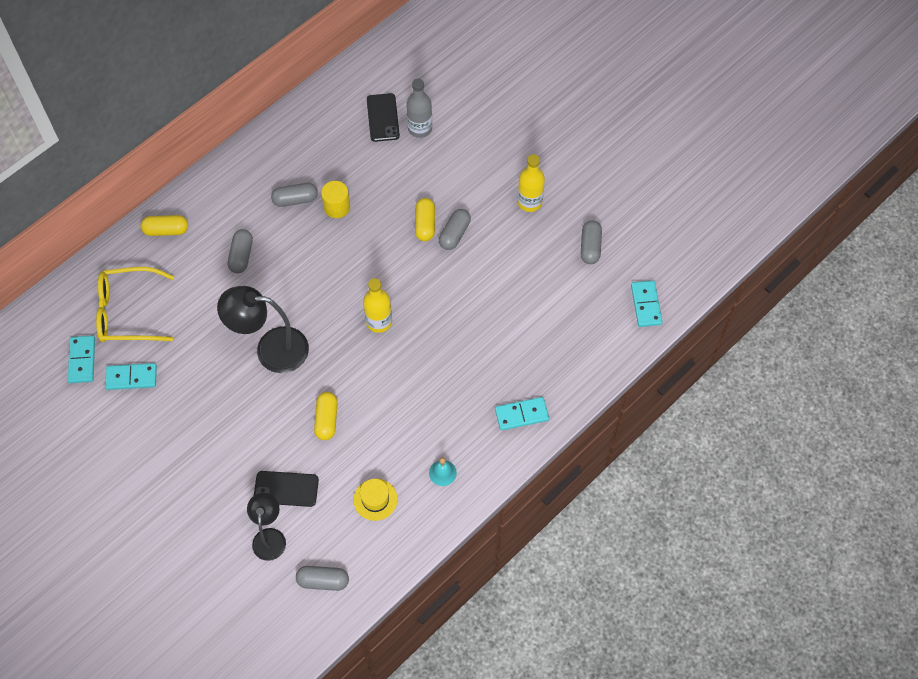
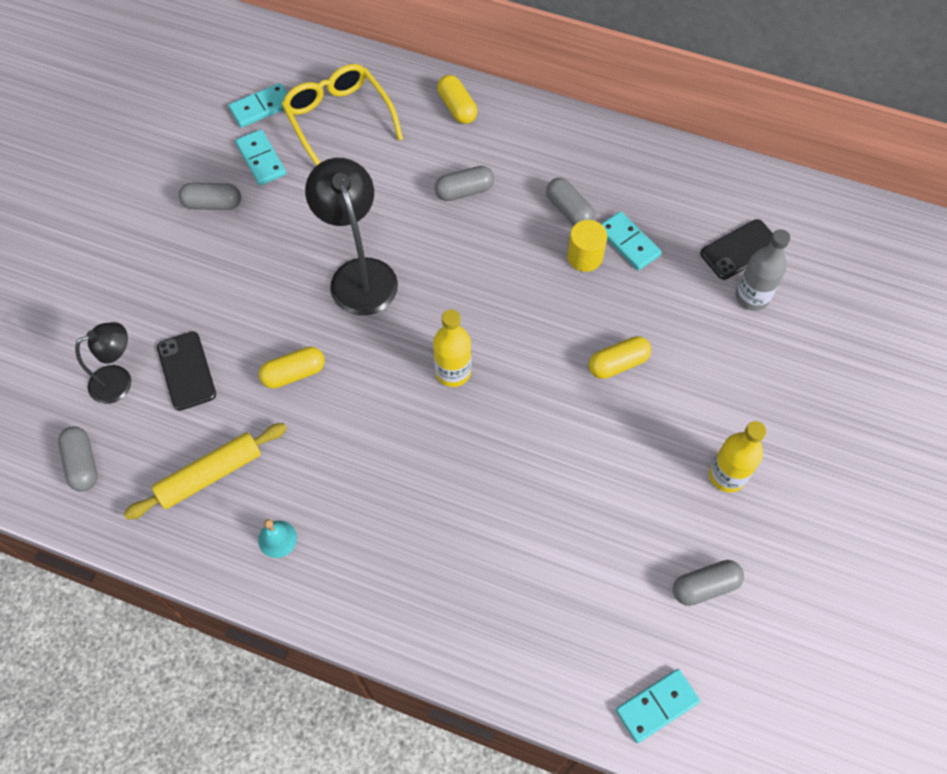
camera: 65 degrees right, 0 degrees up
yellow hat [353,479,398,521] -> yellow rolling pin [124,423,287,520]
grey capsule [439,209,471,250] -> grey capsule moved to [178,183,241,210]
turquoise domino [495,397,549,430] -> turquoise domino moved to [601,211,662,270]

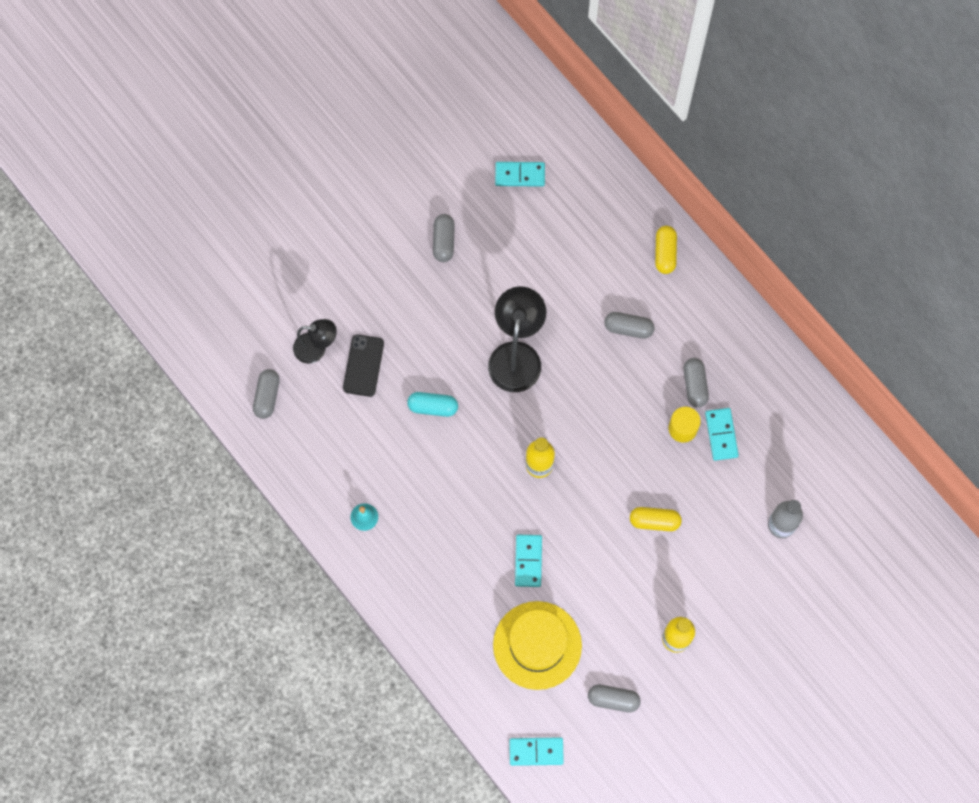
camera: 30 degrees right, 10 degrees up
yellow rolling pin [124,423,287,520] -> none
grey capsule [178,183,241,210] -> grey capsule turned 60 degrees clockwise [433,214,455,262]
turquoise domino [235,129,286,185] -> turquoise domino moved to [515,535,542,587]
yellow capsule [259,347,325,389] -> turquoise capsule [407,392,458,417]
yellow glasses [281,64,403,166] -> none
black phone [700,219,773,280] -> none
none -> yellow hat [493,601,582,690]

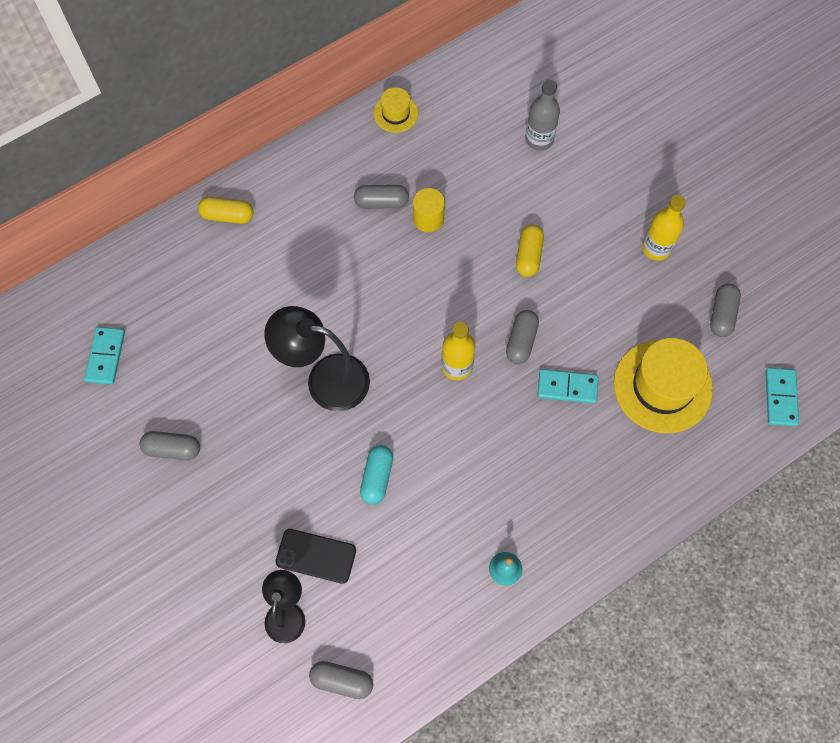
camera: 85 degrees left, 5 degrees down
grey capsule [604,312,654,339] -> grey capsule moved to [506,310,539,364]
turquoise domino [705,408,739,461] -> none
none -> yellow hat [373,87,418,133]

